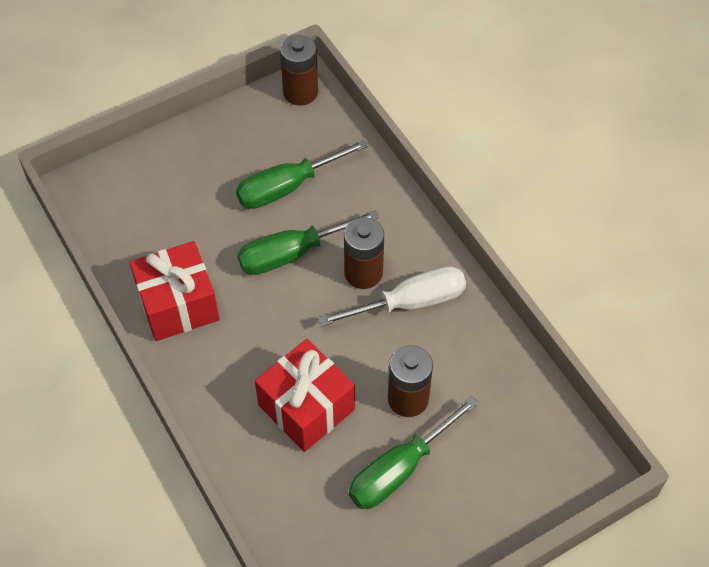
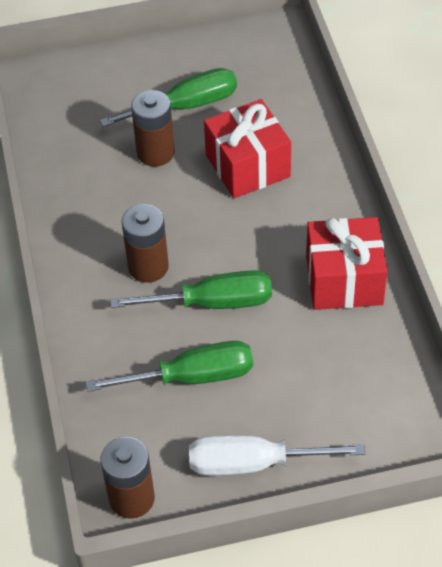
camera: 160 degrees left, 5 degrees down
white screwdriver [318,266,466,327] -> white screwdriver moved to [189,435,365,476]

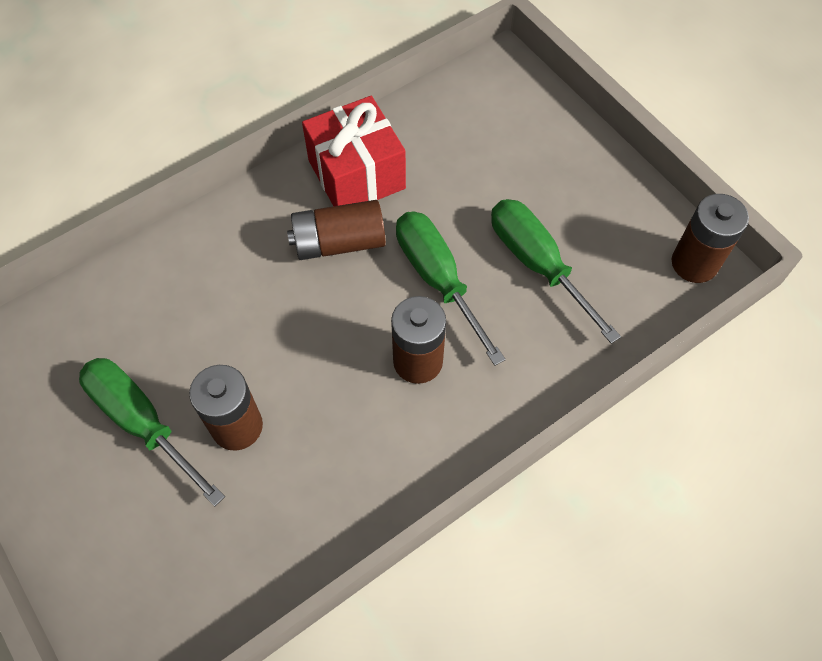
camera: 115 degrees left, 10 degrees up
white screwdriver [189,435,365,476] -> none
red gift [204,99,291,198] -> none
none -> brown battery [287,200,386,260]

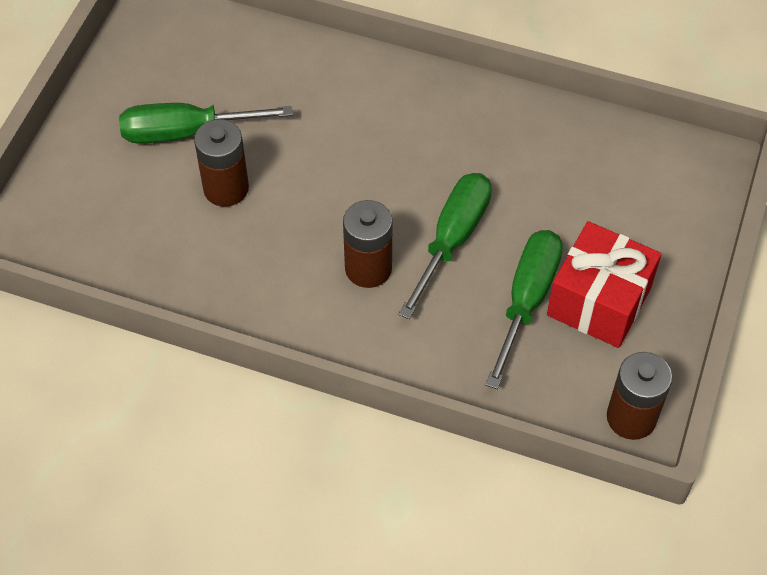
camera: 55 degrees right, 5 degrees down
green screwdriver [79,358,225,507] -> green screwdriver turned 105 degrees counterclockwise [119,103,293,144]
brown battery [287,200,386,260] -> none
red gift [302,96,406,206] -> red gift moved to [547,221,661,348]

